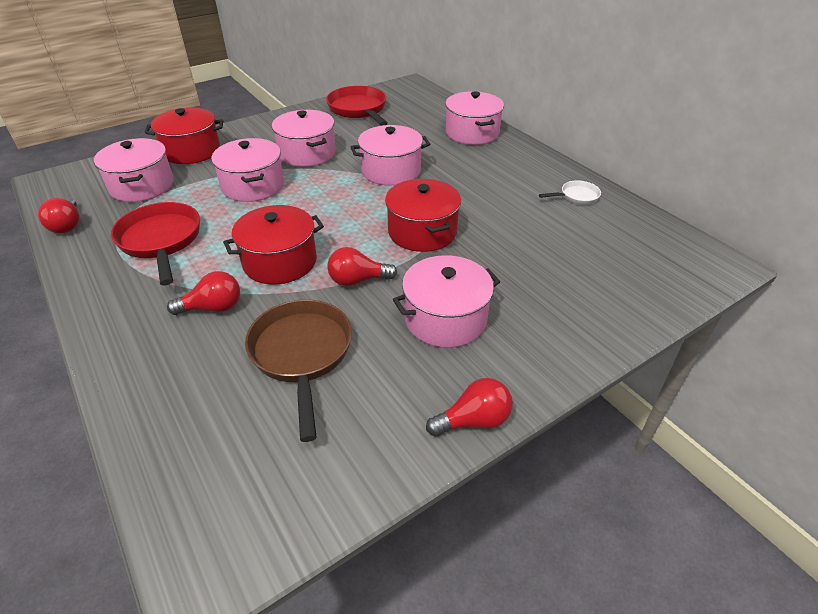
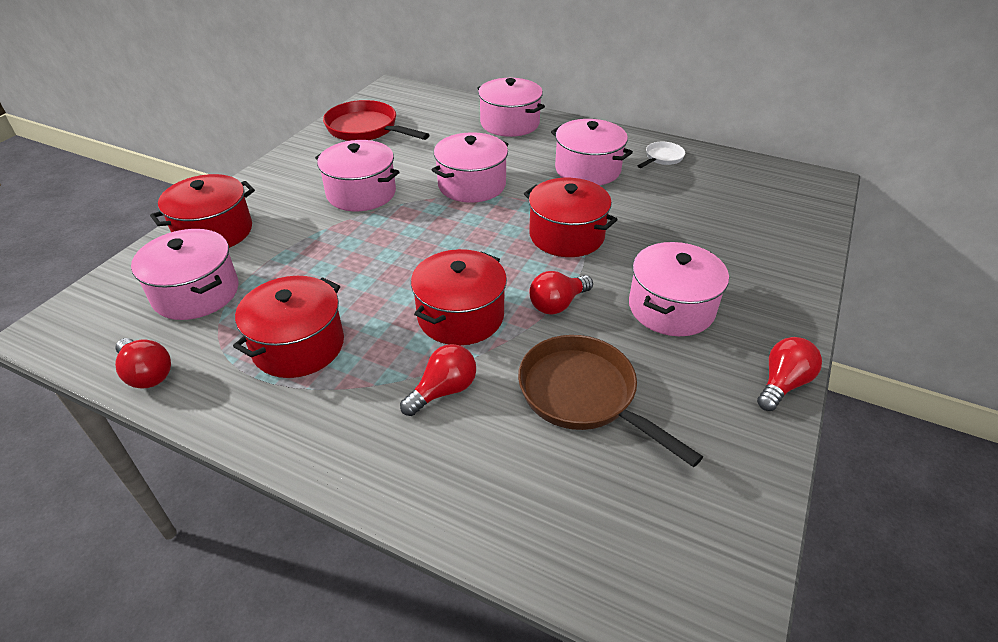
camera: 30 degrees left, 0 degrees up
red pan [111,202,200,285] -> red pot [233,276,344,378]
pink pot [212,138,284,202] -> pink pot moved to [551,119,633,185]

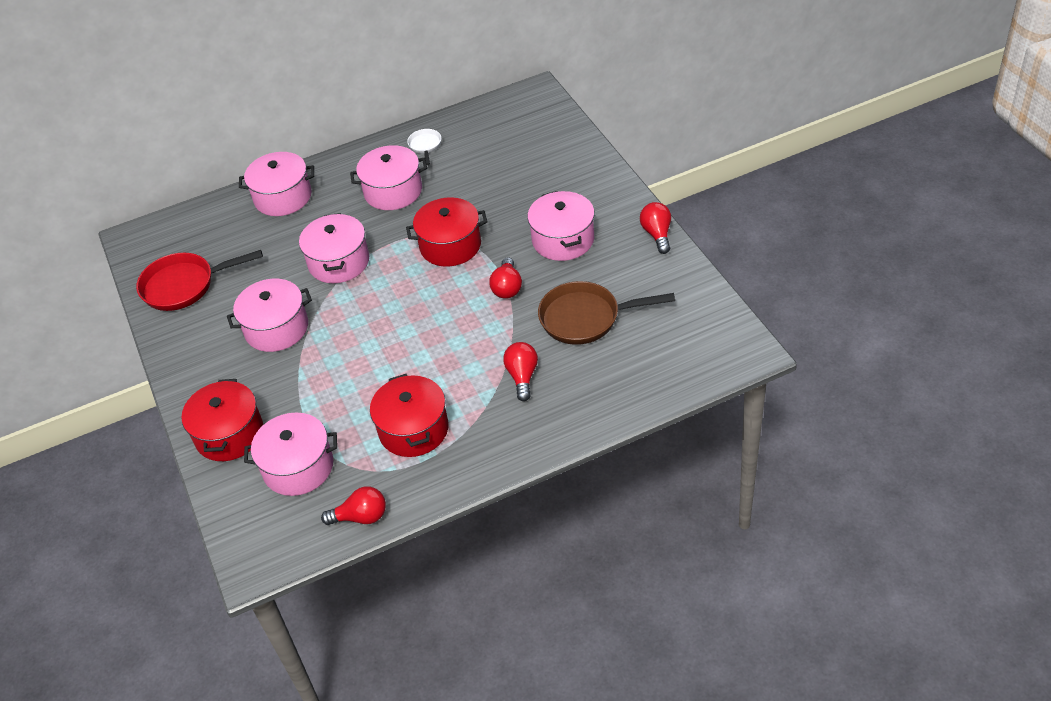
camera: 45 degrees left, 5 degrees up
red pot [411,249,507,345] -> none

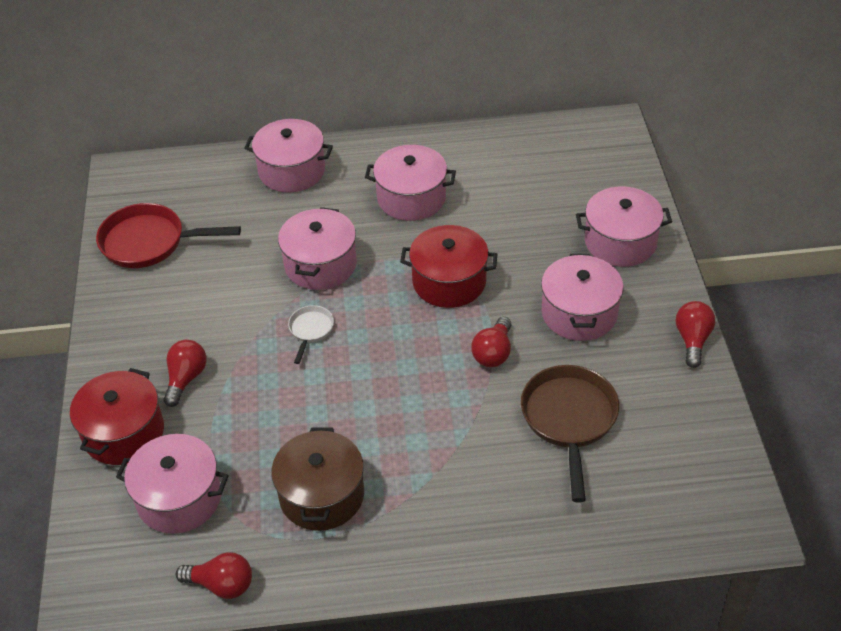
camera: 15 degrees right, 0 degrees up
pink pot [227,279,312,352] -> pink pot moved to [576,187,672,267]
red pot [370,374,449,457] -> brown pot [271,427,364,531]
white pan [407,129,441,165] -> white pan moved to [288,305,334,364]
red light bulb [503,342,538,401] -> red light bulb moved to [163,340,206,407]
brown pan [538,281,675,345] -> brown pan turned 75 degrees clockwise [521,365,619,503]

